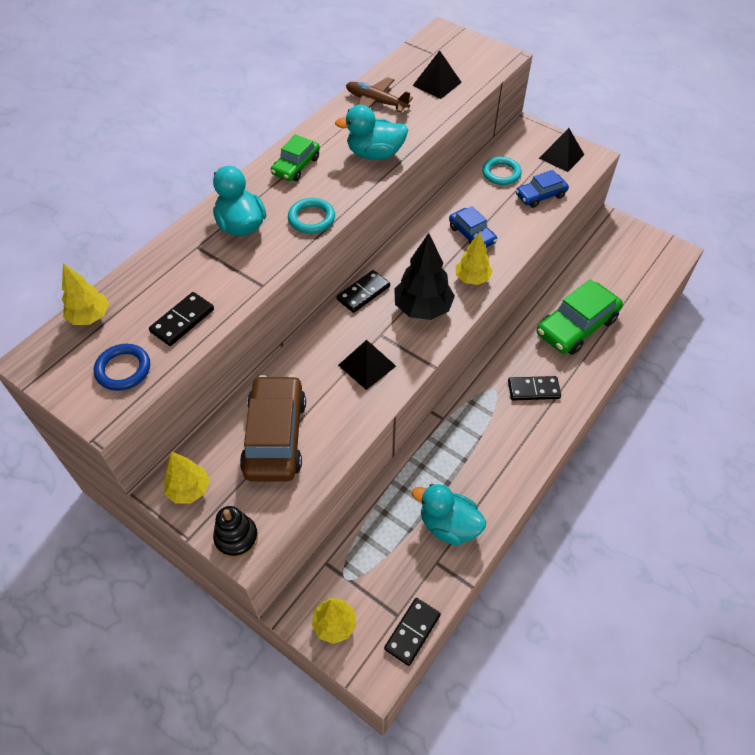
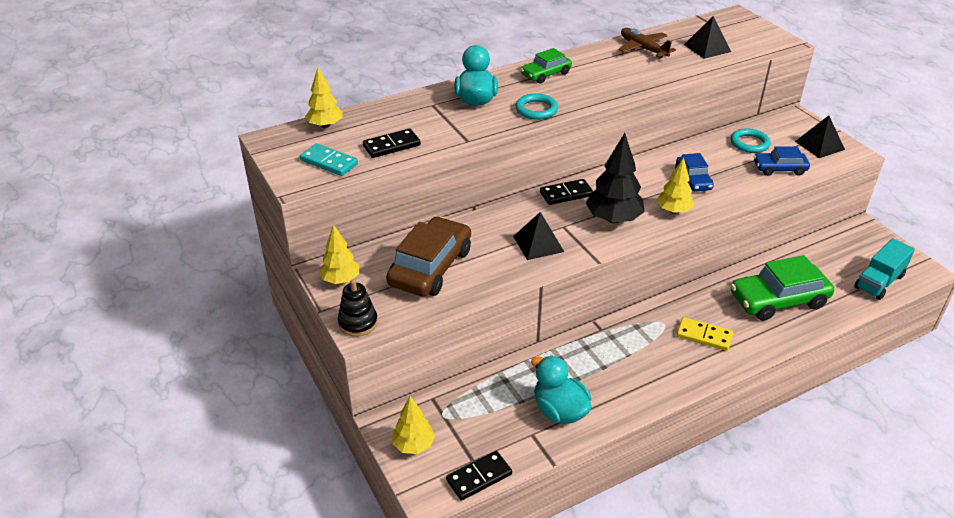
camera: 25 degrees right, 15 degrees down
blue ring [94,344,150,391] -> turquoise domino [300,143,358,176]
turquoise duck [335,105,408,160] -> none
black domino [508,376,561,400] -> yellow domino [677,317,733,351]
none -> turquoise truck [854,238,915,300]

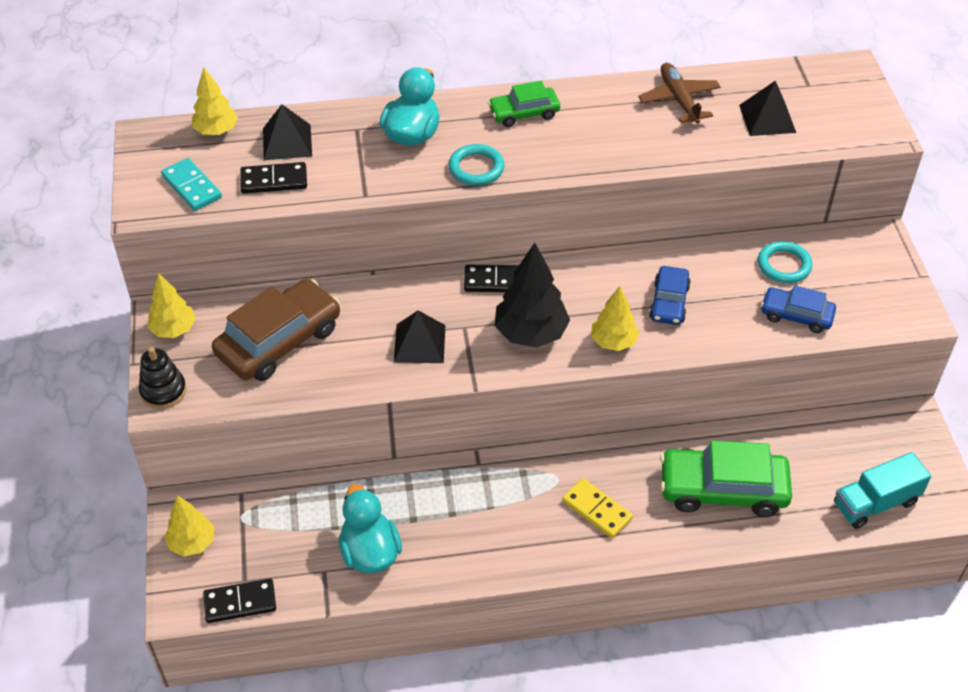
camera: 20 degrees right, 10 degrees up
black pyramid [795,115,845,158] -> black pyramid moved to [263,104,312,160]

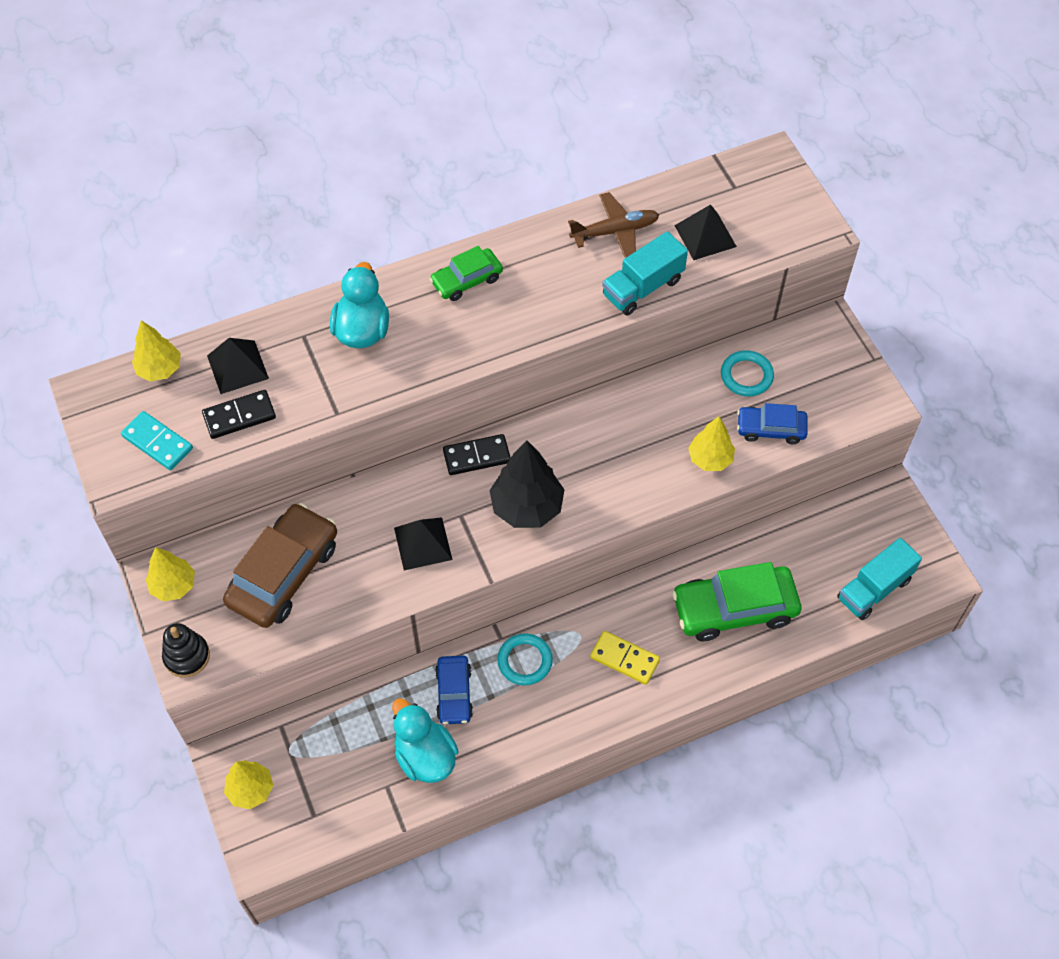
camera: 15 degrees left, 10 degrees up
black domino [203,579,276,623] -> none
turquoise ring [449,144,504,185] -> turquoise ring moved to [497,633,553,685]
yellow tree [591,286,639,351] -> yellow tree moved to [688,416,735,471]
brown plane [638,63,721,124] -> brown plane turned 105 degrees clockwise [568,192,659,258]
blue car [649,266,691,325] -> blue car moved to [435,656,473,725]
none -> turquoise truck [602,231,688,315]

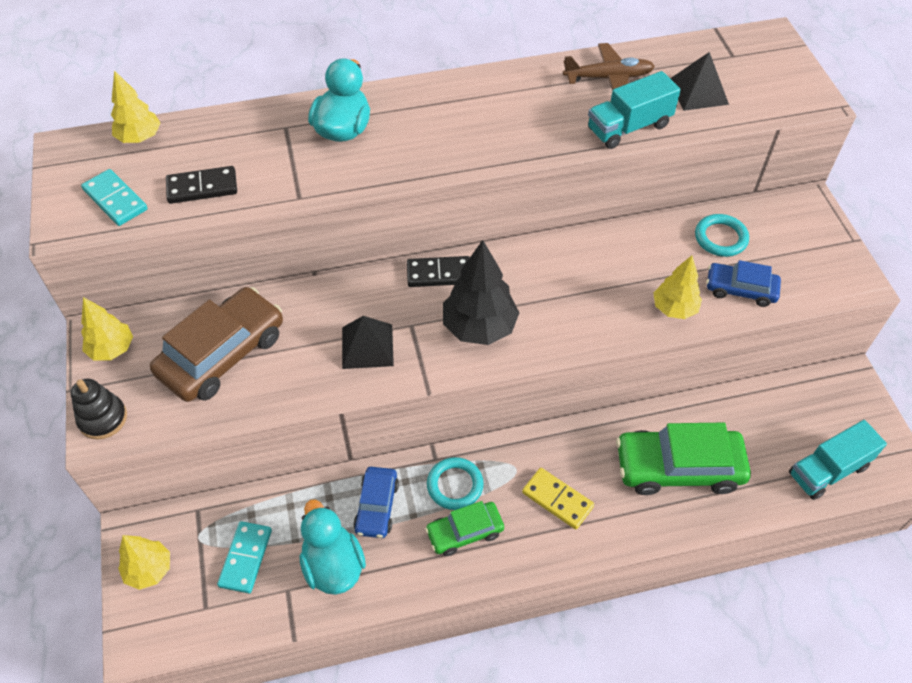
camera: 10 degrees right, 5 degrees down
black pyramid [207,338,269,394] -> none
green car [430,246,503,301] -> green car moved to [425,501,504,556]
none -> turquoise domino [217,521,272,593]

